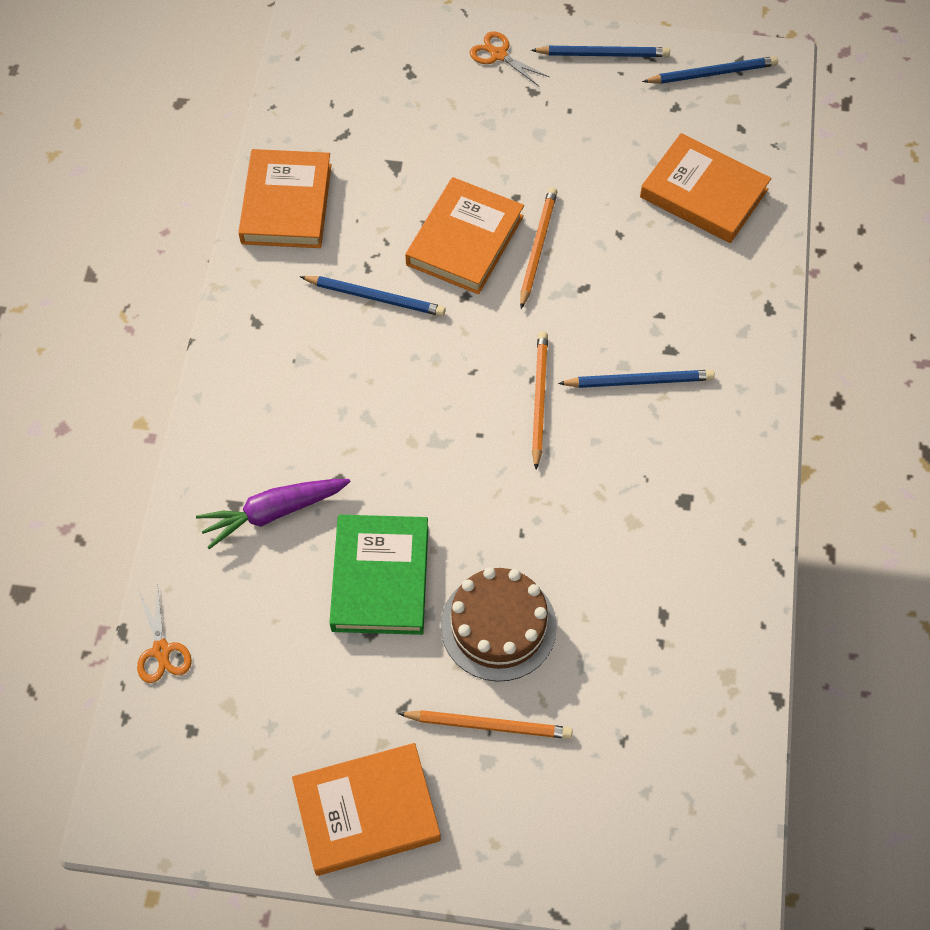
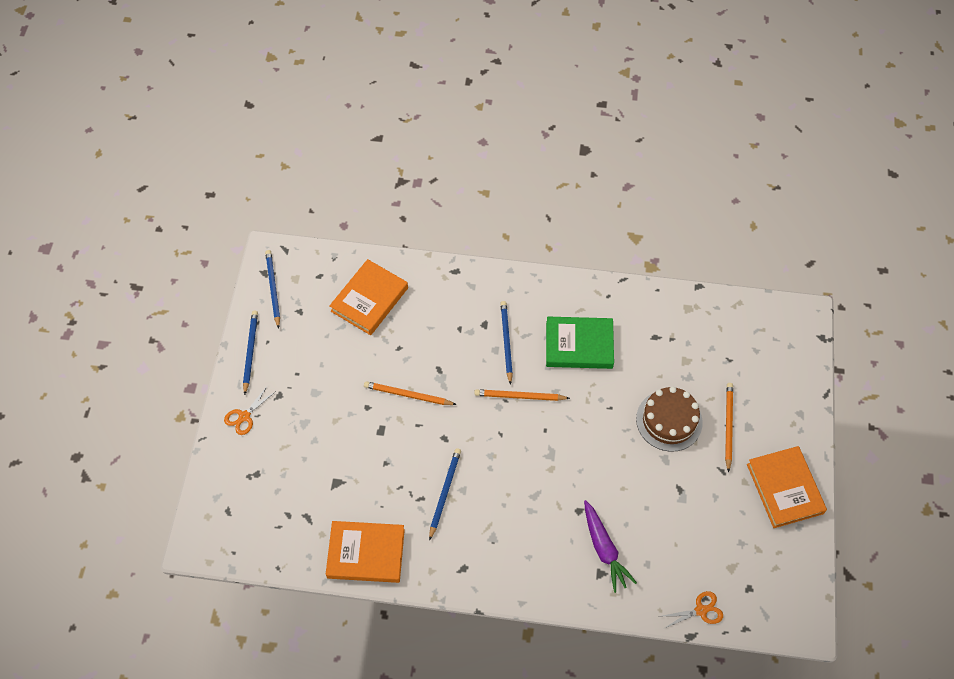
camera: 90 degrees left, 0 degrees up
green book [329,515,428,635] -> green book moved to [546,317,614,369]
orange book [405,177,524,294] -> none

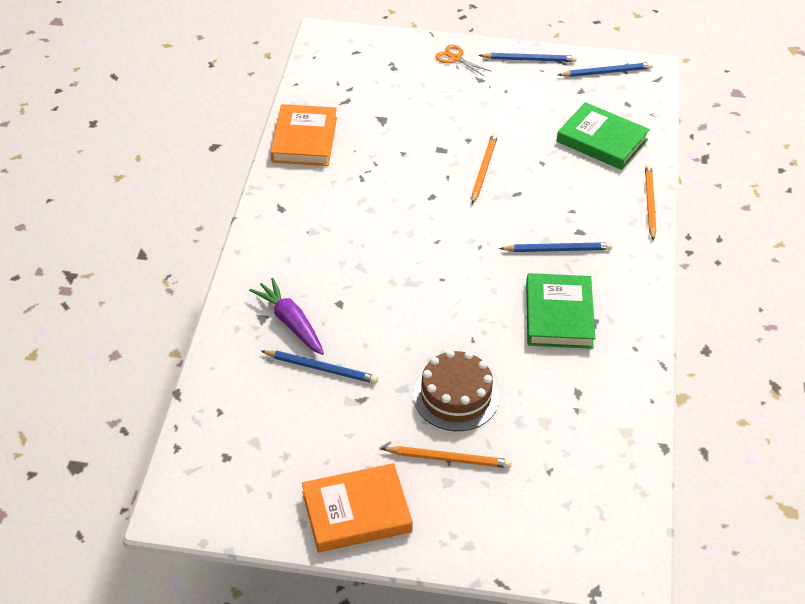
camera: 90 degrees right, 15 degrees down
orange book [329,259,408,335] -> green book [557,102,650,170]
blue pencil [429,448,461,541] -> blue pencil moved to [261,350,378,384]
orange pencil [474,389,570,401] -> orange pencil moved to [645,164,656,241]
purple carrot [584,500,637,593] -> purple carrot turned 75 degrees clockwise [249,278,324,355]
orange scissors [663,591,723,628] -> none

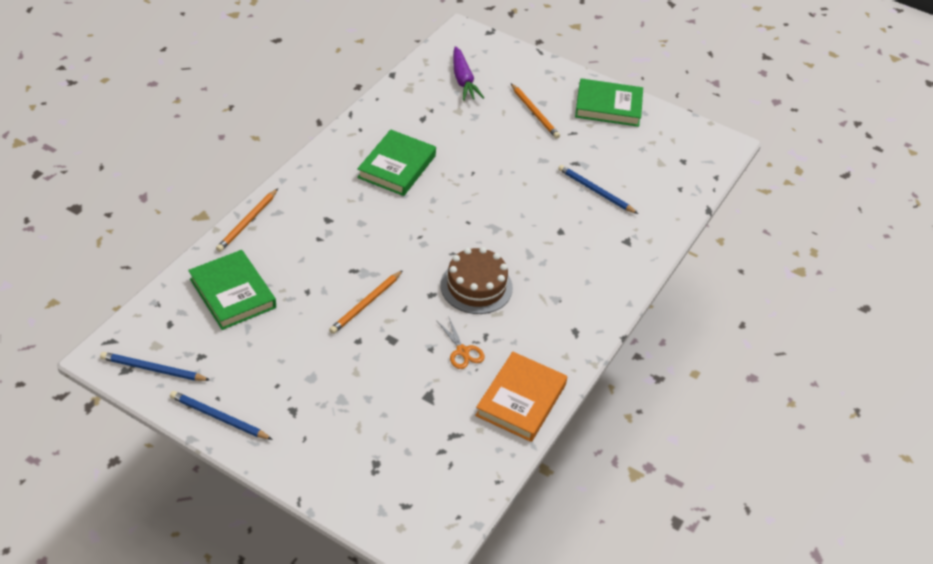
camera: 160 degrees left, 0 degrees up
purple carrot [249,278,324,355] -> purple carrot moved to [453,46,484,101]
orange book [302,463,413,552] -> green book [575,78,643,127]
orange pencil [381,446,512,468] -> orange pencil turned 150 degrees counterclockwise [511,83,560,139]
brown cake [413,350,499,431] -> brown cake moved to [440,247,513,314]
orange scissors [435,45,492,76] -> orange scissors moved to [437,318,485,369]
blue pencil [499,242,612,252] -> none

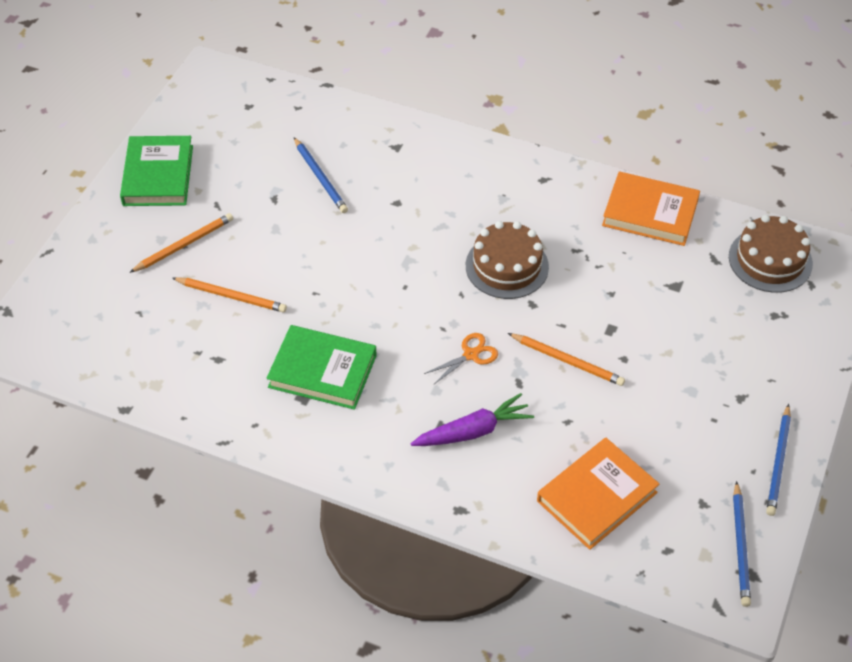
camera: 95 degrees left, 5 degrees up
green book [188,250,276,330] -> orange book [537,438,659,550]
orange pencil [216,189,278,252] -> orange pencil moved to [172,277,287,312]
orange scissors [437,318,485,369] -> orange scissors moved to [424,333,498,385]
purple carrot [453,46,484,101] -> purple carrot moved to [411,393,534,446]
blue pencil [558,165,638,214] -> blue pencil turned 60 degrees counterclockwise [294,137,348,213]
none -> brown cake [729,215,813,293]

